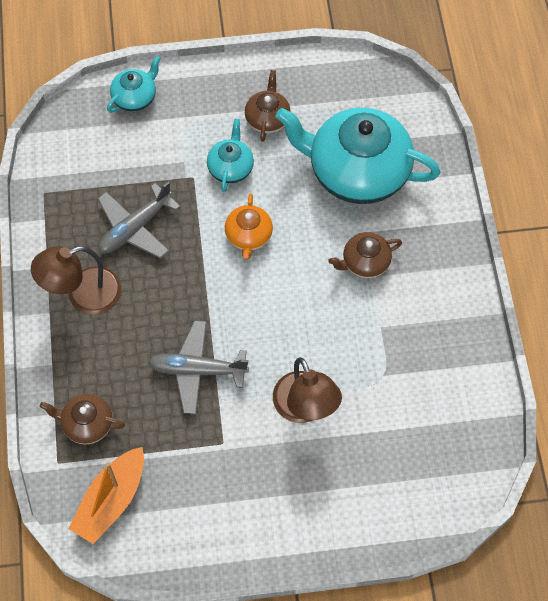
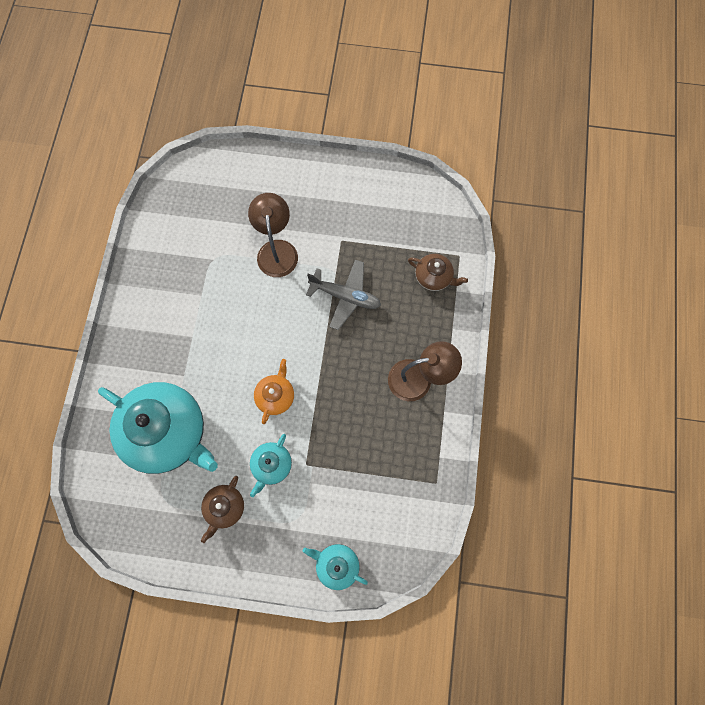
camera: 165 degrees left, 10 degrees up
orange boat [69,447,144,544] -> none
grey plane [98,182,181,259] -> none
turquoise teapot [107,56,161,113] -> turquoise teapot turned 60 degrees clockwise [303,544,368,590]
brown teapot [328,232,402,279] -> none

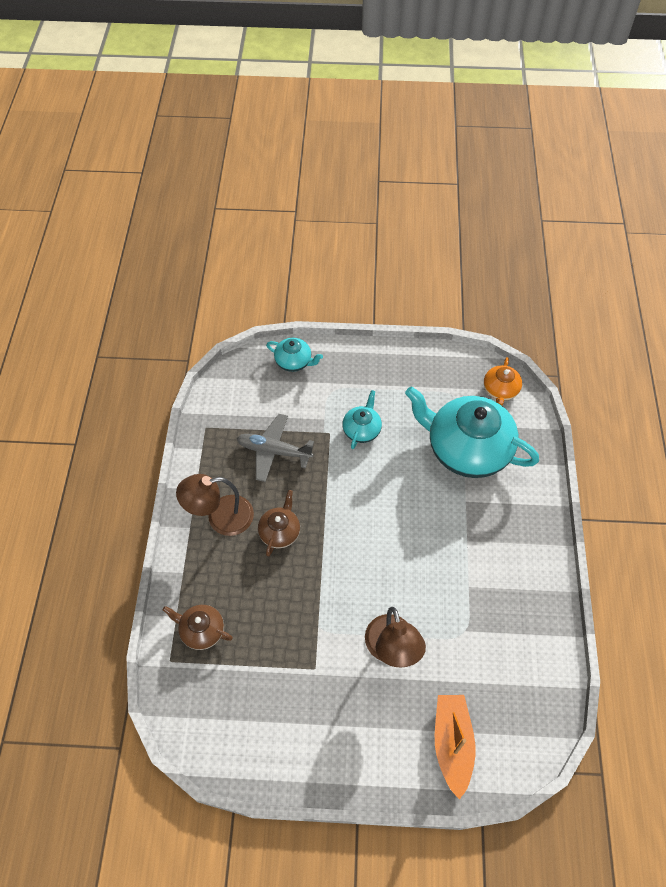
camera: 175 degrees right, 15 degrees down
brown teapot [201,476,244,543] -> brown teapot moved to [258,490,300,557]
orange teapot [254,359,294,424] -> orange teapot moved to [484,357,522,406]
grey plane [306,260,381,330] -> grey plane moved to [237,414,314,482]
none -> orange boat [435,695,476,800]

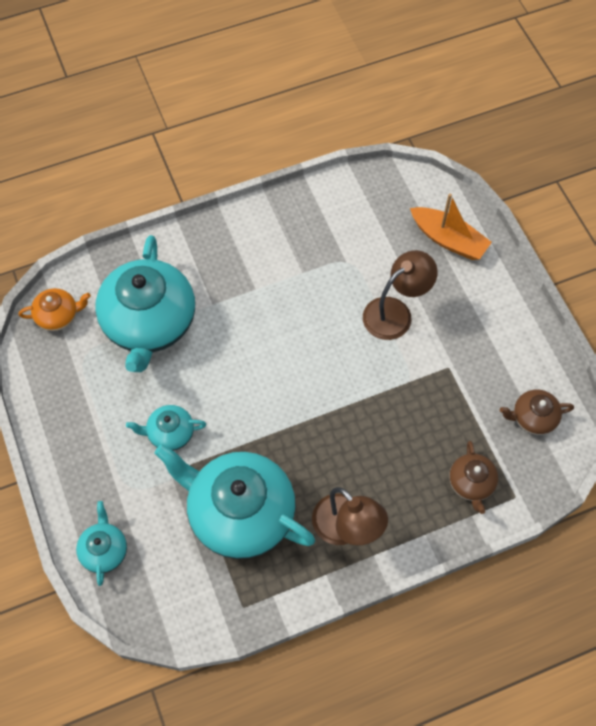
camera: 115 degrees left, 5 degrees up
grey plane [237,414,314,482] -> turquoise teapot [155,444,315,559]
brown teapot [258,490,300,557] -> brown teapot moved to [500,390,574,435]
orange boat [435,695,476,800] -> orange boat turned 120 degrees counterclockwise [410,194,492,260]

